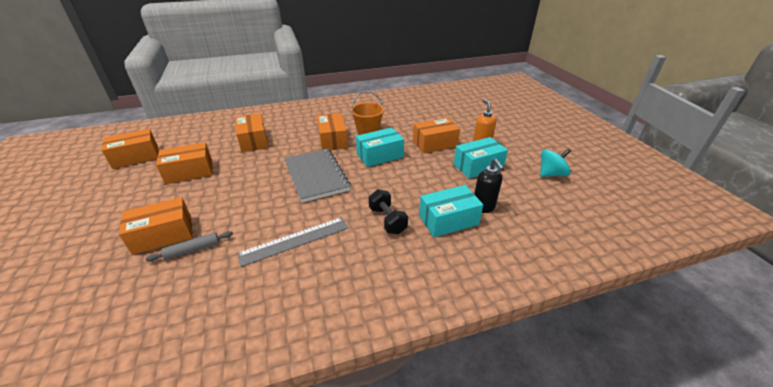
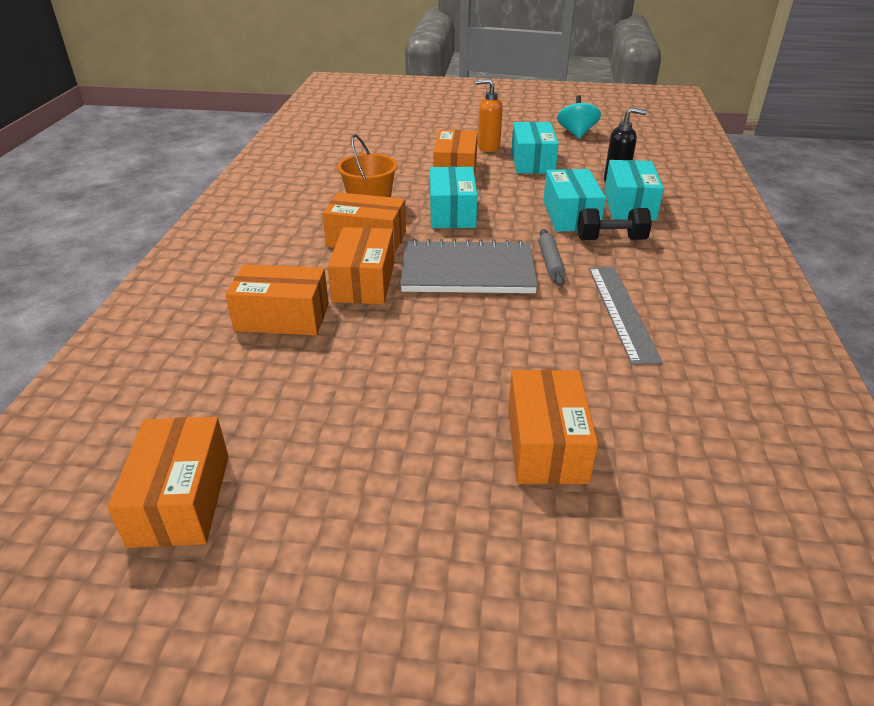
camera: 65 degrees left, 0 degrees up
grey rolling pin [146,231,233,262] -> grey rolling pin moved to [538,229,566,286]
orange box [156,142,212,184] -> orange box moved to [328,227,394,304]
none -> turquoise box [543,169,606,232]

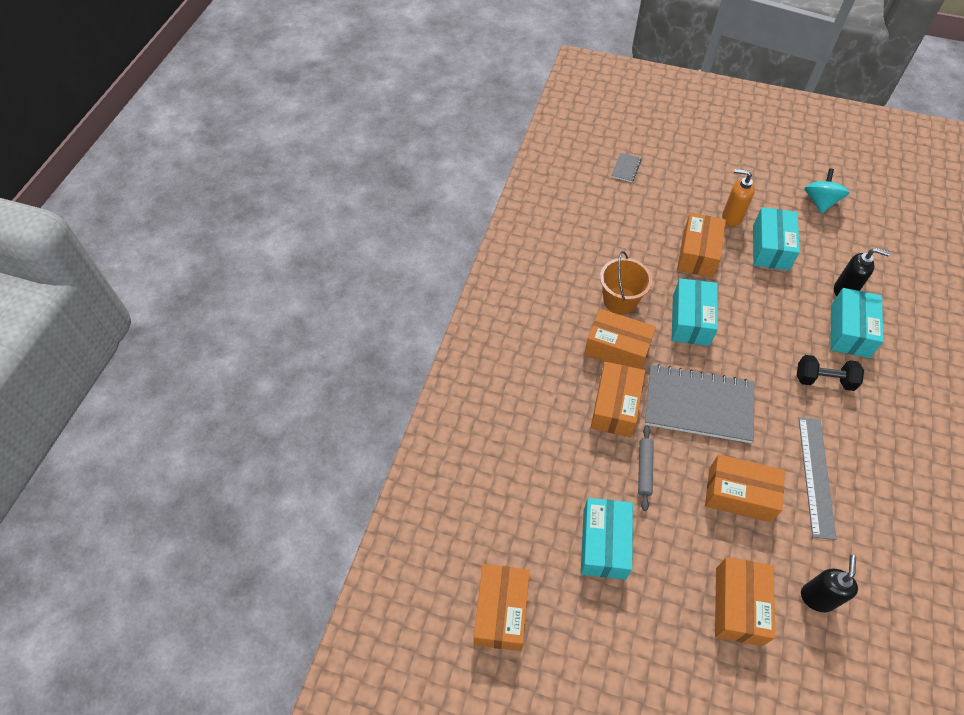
camera: 10 degrees right, 20 degrees up
orange box [226,264,329,336] -> orange box moved to [705,454,785,522]
grey rolling pin [538,229,566,286] -> grey rolling pin moved to [638,426,654,511]
turquoise box [543,169,606,232] -> turquoise box moved to [581,498,633,580]
none -> grey notebook [611,153,641,182]
none -> black soap dispenser [801,555,858,612]

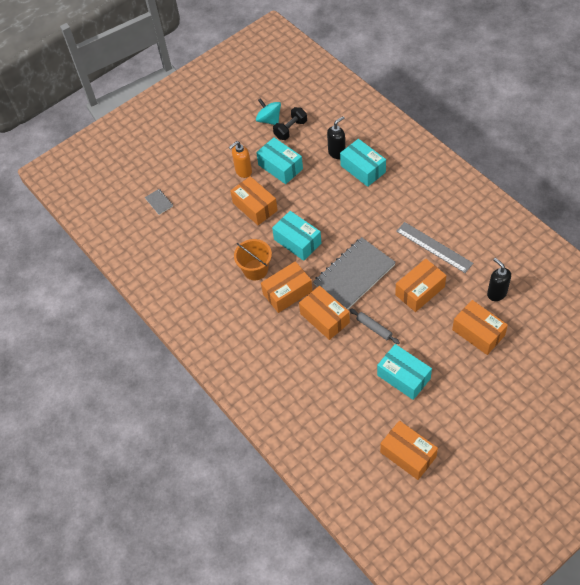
camera: 50 degrees left, 0 degrees up
black dumbbell [797,355,864,391] -> black dumbbell moved to [273,107,307,140]

